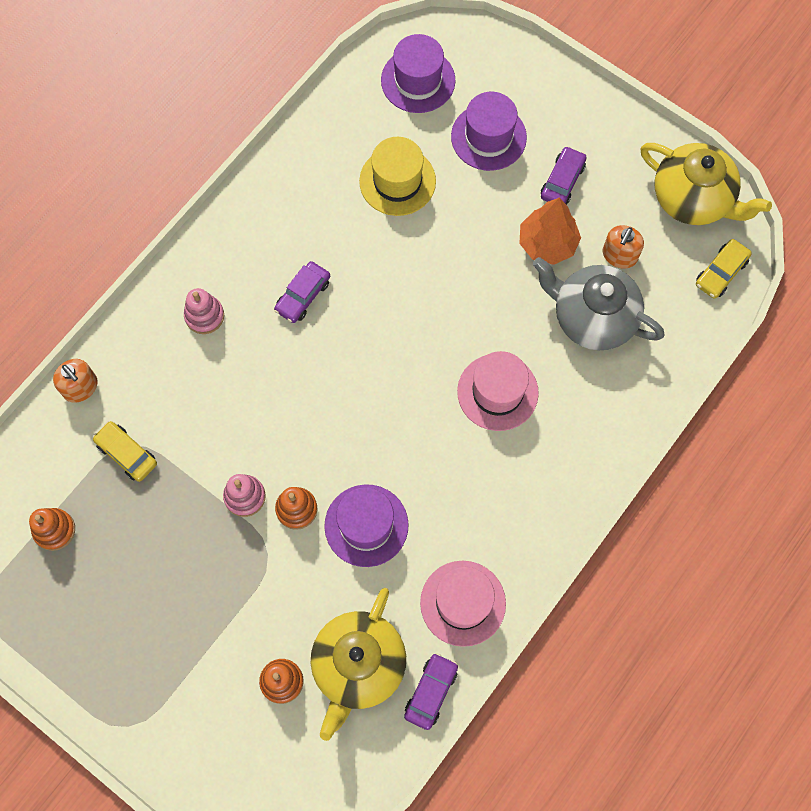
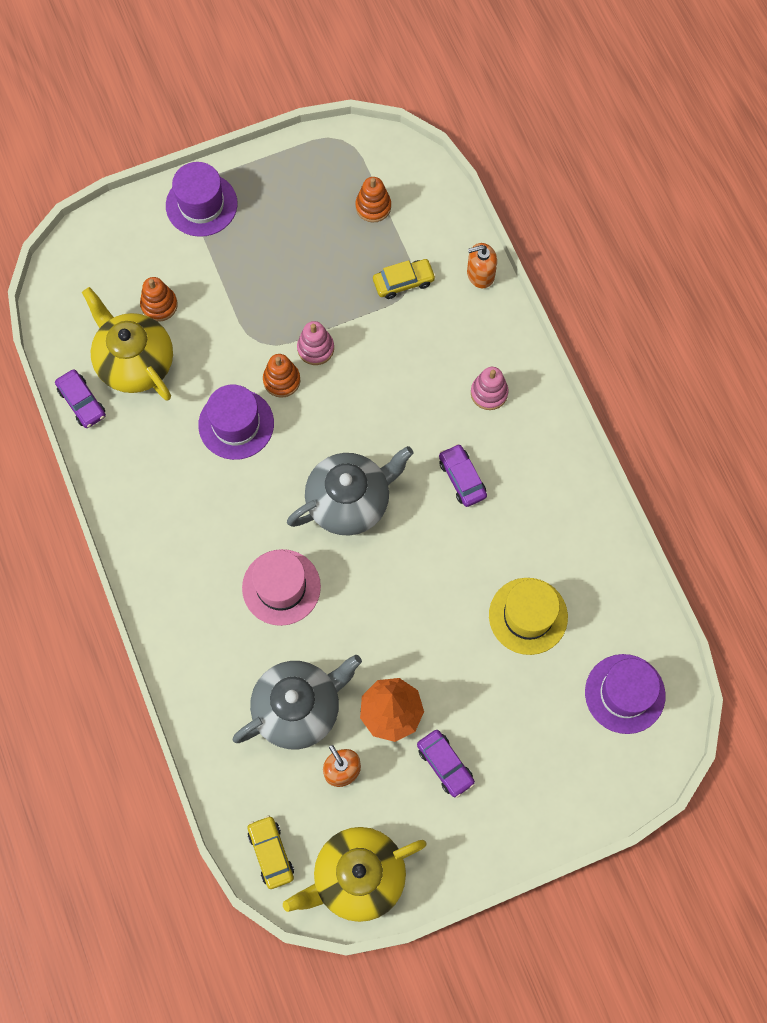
camera: 120 degrees right, 0 degrees up
pink hat [420,561,506,647] -> none
purple hat [451,92,527,171] -> purple hat moved to [166,162,238,237]
none -> grey teapot [287,446,414,536]

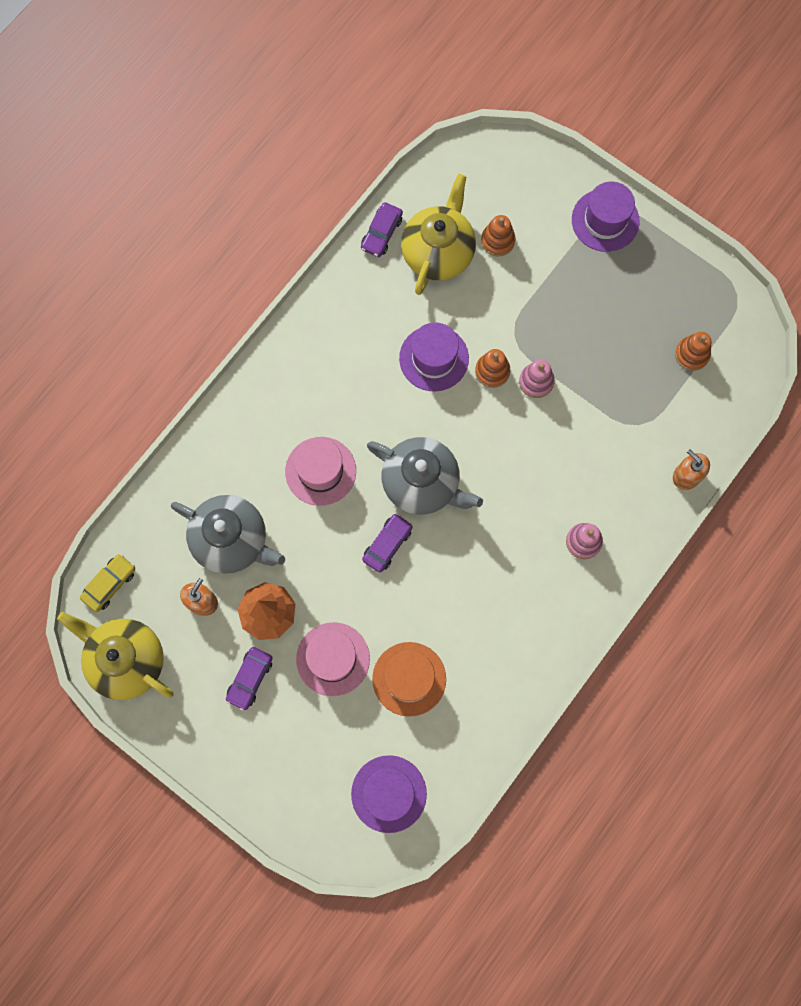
camera: 60 degrees right, 5 degrees up
yellow car [373,259,436,299] -> none
purple car [439,444,487,507] -> purple car moved to [362,513,413,572]
yellow hat [489,578,568,655] -> orange hat [372,642,446,717]
none -> pink hat [296,622,370,696]

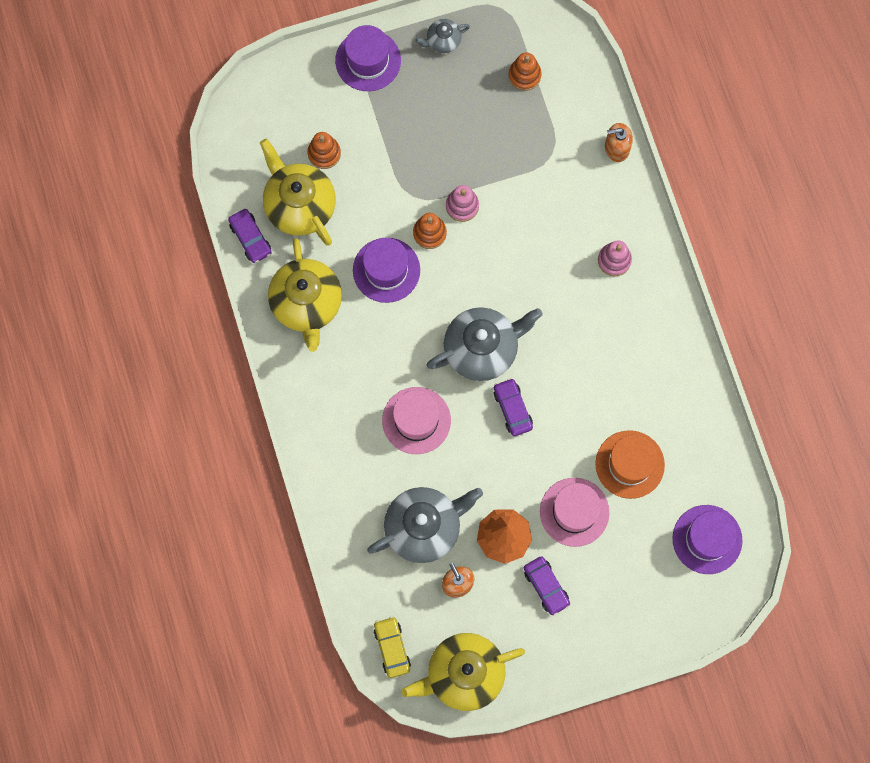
camera: 55 degrees left, 0 degrees up
none -> yellow teapot [268,238,342,352]
none -> grey teapot [415,19,470,53]

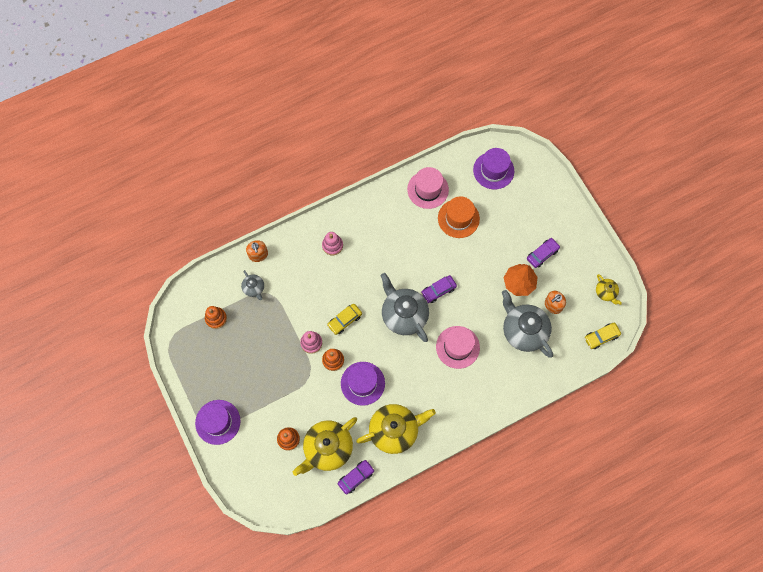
camera: 100 degrees left, 5 degrees down
yellow teapot [401,633,525,711] -> yellow teapot [596,274,622,305], size x0.49
grey teapot [415,19,470,53] -> grey teapot moved to [241,270,264,300]
pink hat [540,478,610,547] -> pink hat moved to [407,167,449,209]
none -> yellow car [327,304,362,335]

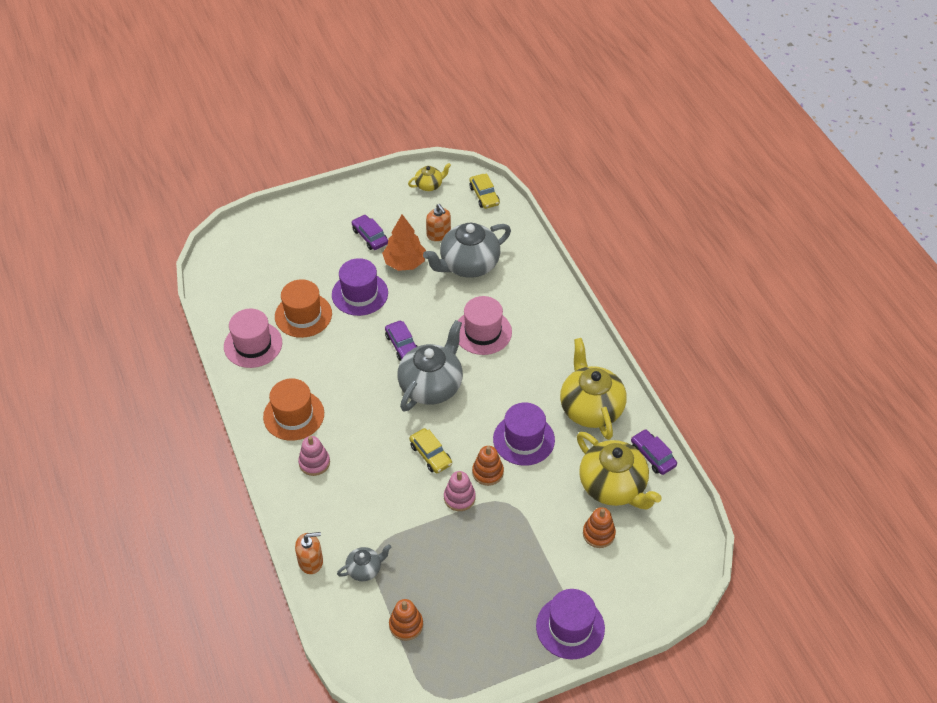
camera: 85 degrees left, 20 degrees down
grey teapot [381,273,429,342] -> grey teapot turned 150 degrees clockwise [397,320,463,412]
purple hat [473,148,514,189] -> purple hat moved to [332,258,388,316]
none -> orange hat [263,378,324,441]

